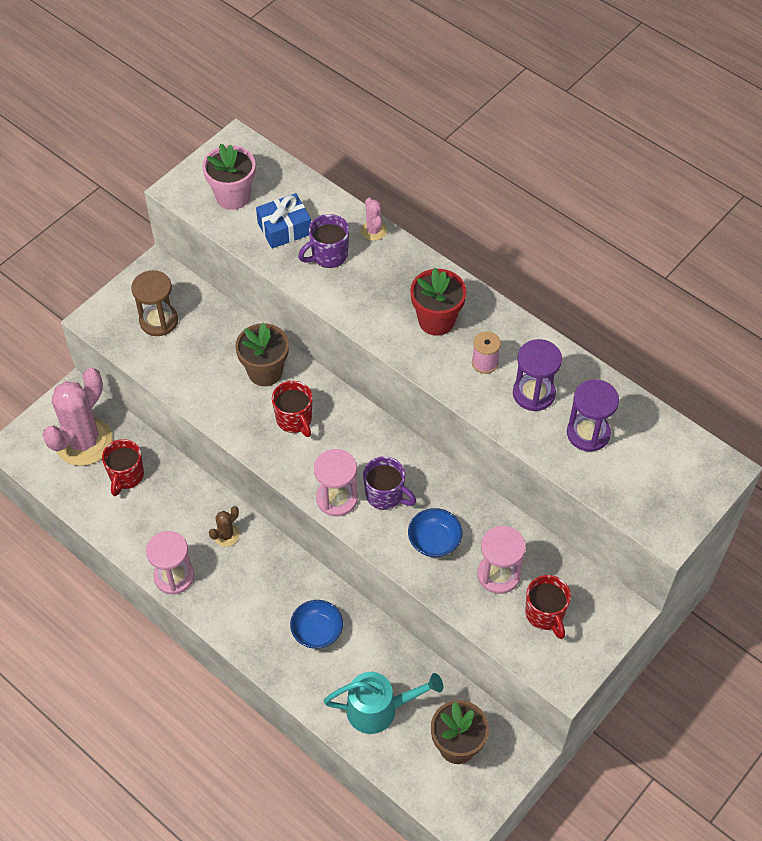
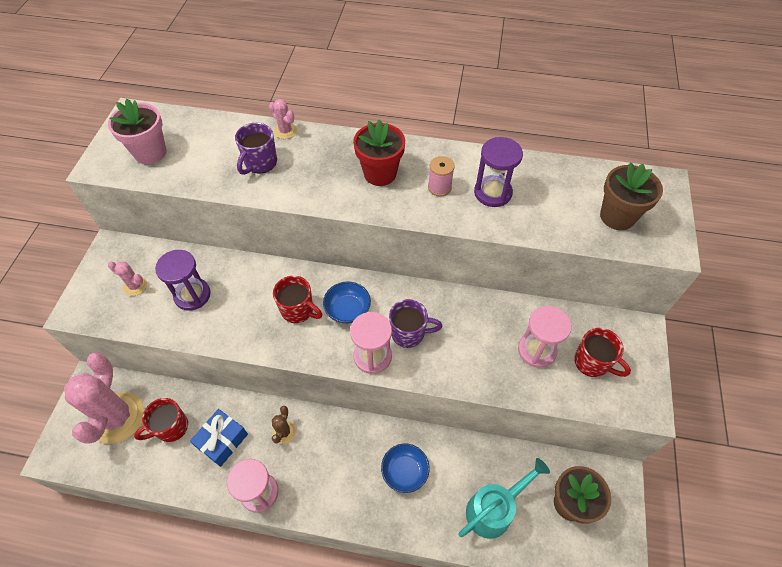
camera: 30 degrees left, 0 degrees up
red mug [102,439,144,496] -> red mug turned 75 degrees clockwise [134,398,188,442]
brown hourglass [131,270,178,336] -> pink cactus [108,262,147,296]
brown flower pot [235,323,289,386] -> brown flower pot moved to [600,162,663,230]
blue gift [256,193,311,249] -> blue gift moved to [190,409,248,467]
blue bowl [408,508,462,557] -> blue bowl moved to [323,282,371,324]
purple hourglass [567,379,619,452] -> purple hourglass moved to [155,250,211,311]

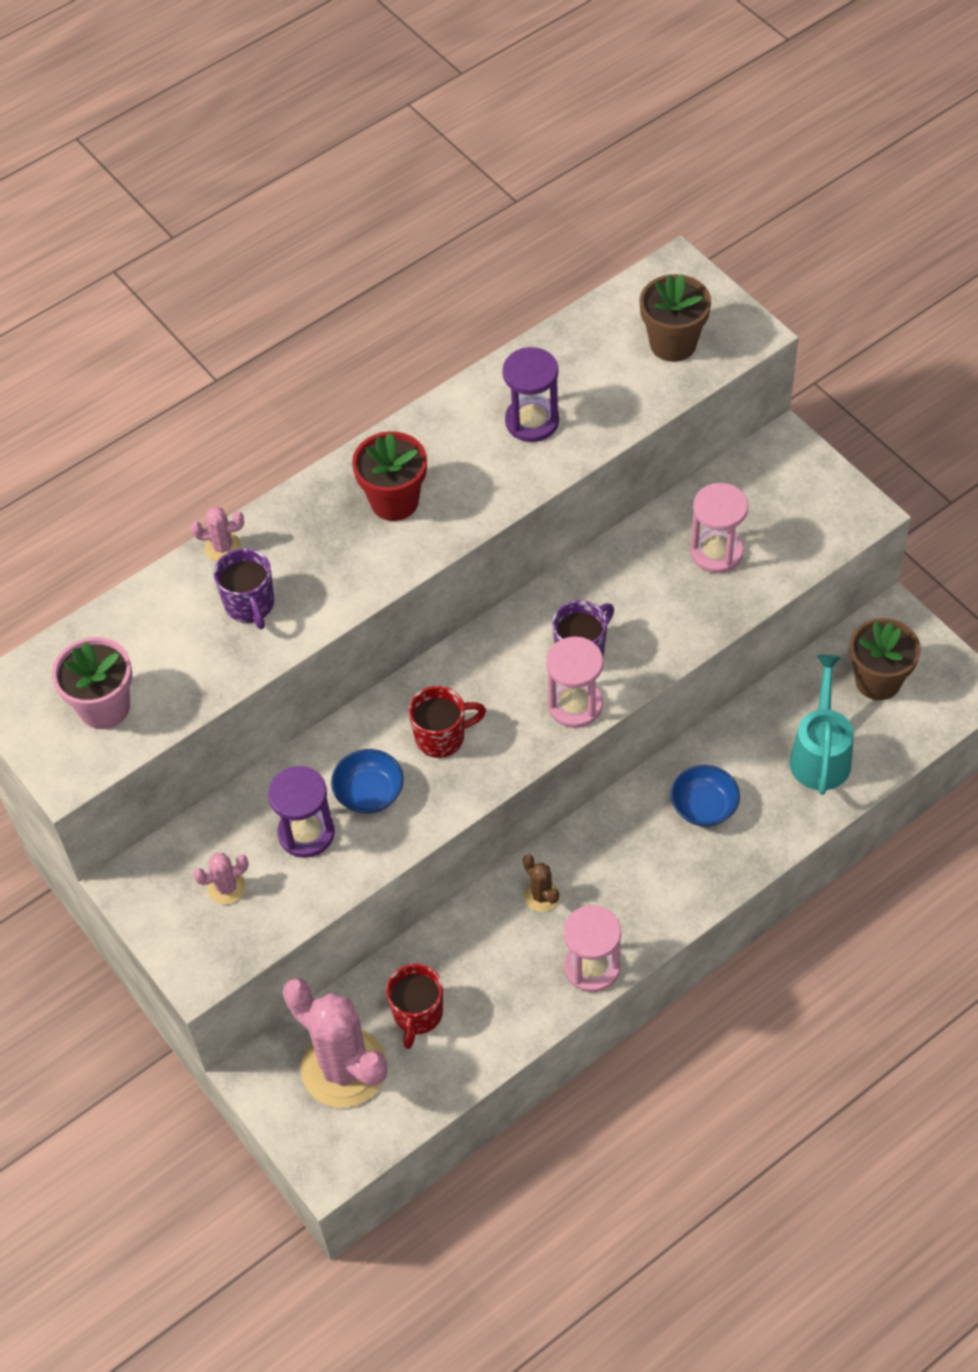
camera: 45 degrees left, 0 degrees up
blue gift [190,409,248,467] -> none
blue bowl [323,282,371,324] -> blue bowl moved to [331,749,404,814]
pink spool [428,156,455,196] -> none
red mug [574,328,631,377] -> none

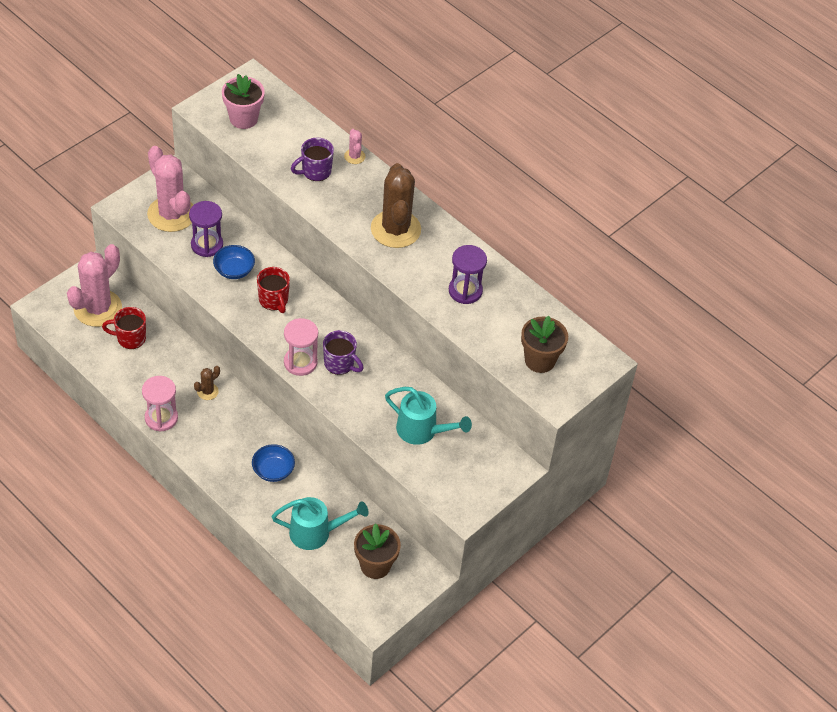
camera: 75 degrees right, 5 degrees down
pink cactus [193,853,249,904] -> pink cactus [147,146,193,232], size x2.30
red flower pot [352,431,427,521] -> brown cactus [371,163,421,248]
pink hourglass [690,483,748,573] -> turquoise watering can [385,387,472,445]

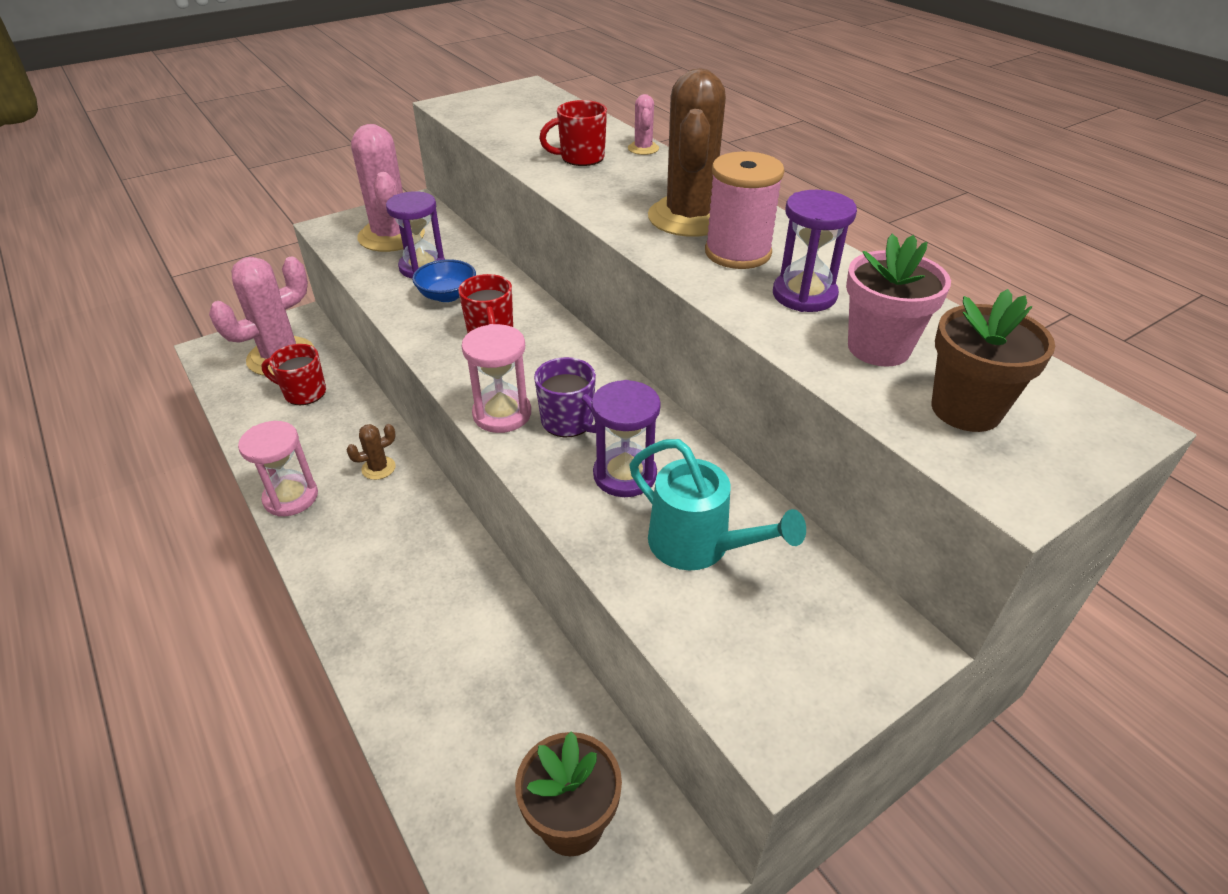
camera: 15 degrees right, 10 degrees down
pink flower pot [222,74,265,129] -> pink flower pot moved to [846,234,951,367]
blue bowl [252,444,295,482] -> none
turquoise watering can [272,497,369,550] -> none
purple mug [291,138,334,181] -> red mug [539,100,607,166]
none -> purple hourglass [591,380,661,497]
none -> pink spool [705,151,784,269]

